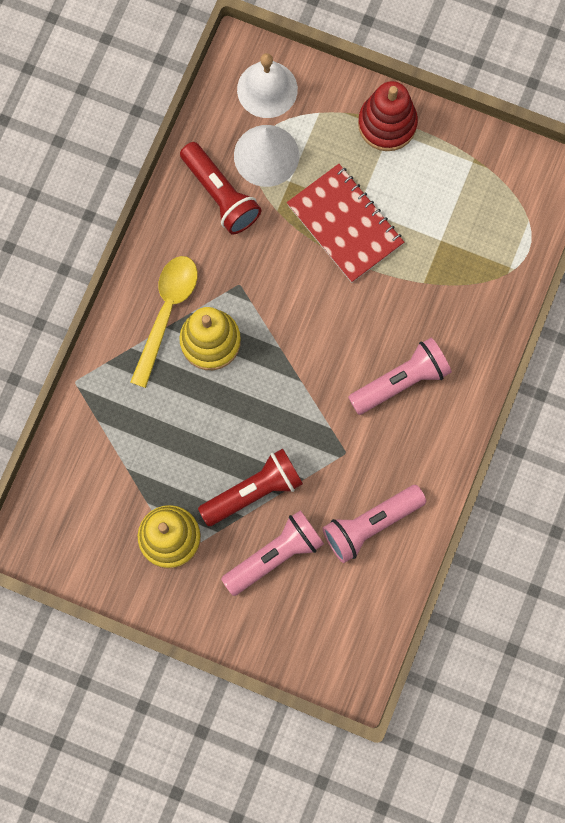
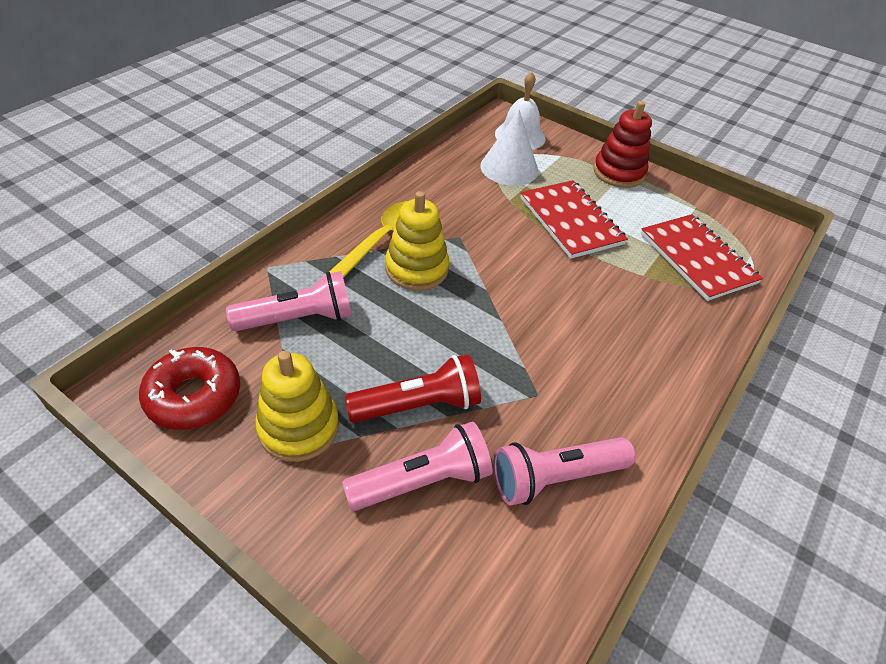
camera: 10 degrees right, 30 degrees down
red flashlight [180,142,262,234] -> none
pink flashlight [348,338,452,415] -> pink flashlight moved to [226,271,352,331]
none -> red donut [139,347,240,430]
none -> red notebook [641,214,763,301]

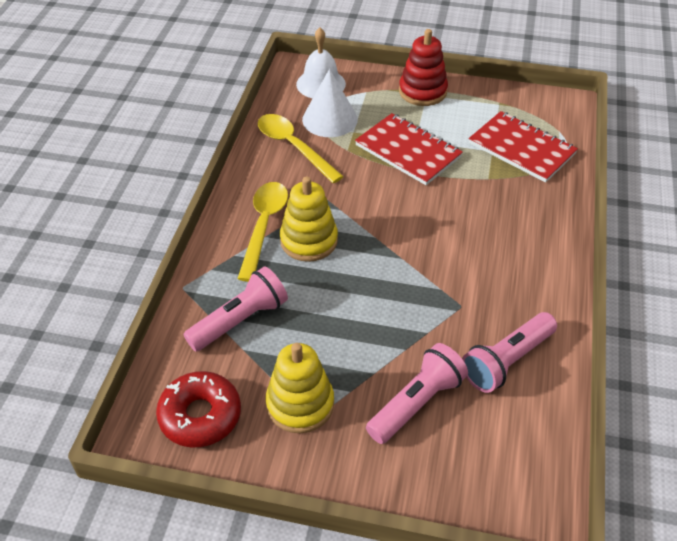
camera: 20 degrees left, 0 degrees up
red flashlight [345,354,481,423] -> none
none -> yellow spoon [258,114,344,183]

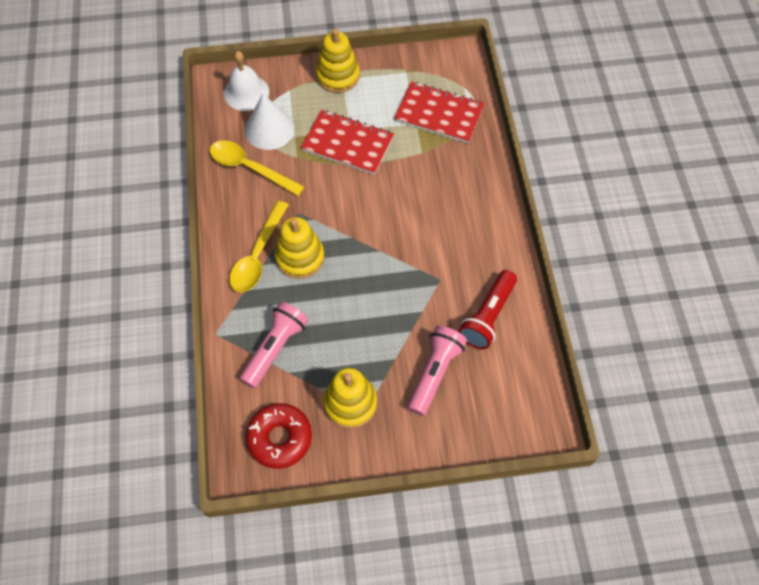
camera: 20 degrees left, 15 degrees up
yellow spoon [237,182,288,282] -> yellow spoon turned 150 degrees counterclockwise [229,201,288,292]
red stacking toy [399,29,448,106] -> yellow stacking toy [316,29,360,93]
pink flashlight [462,312,557,393] -> red flashlight [458,270,517,349]

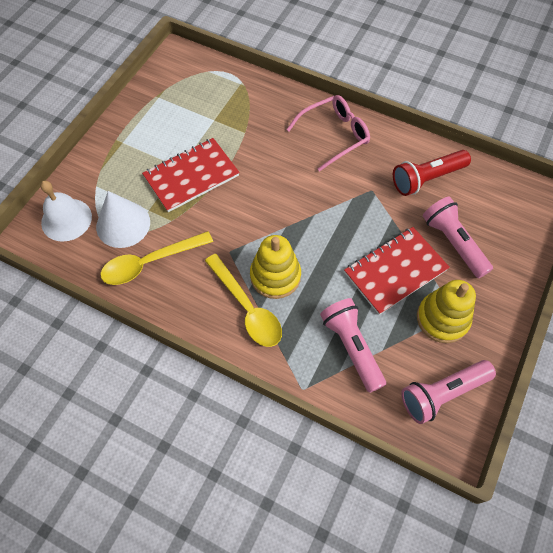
camera: 55 degrees left, 0 degrees up
red donut [246,403,312,469] -> pink flashlight [401,360,496,424]
yellow stacking toy [316,29,360,93] -> none
red notebook [394,81,485,143] -> red notebook moved to [344,227,450,315]
red flashlight [458,270,517,349] -> red flashlight turned 90 degrees clockwise [393,150,471,196]
none -> pink glasses [286,95,370,172]

